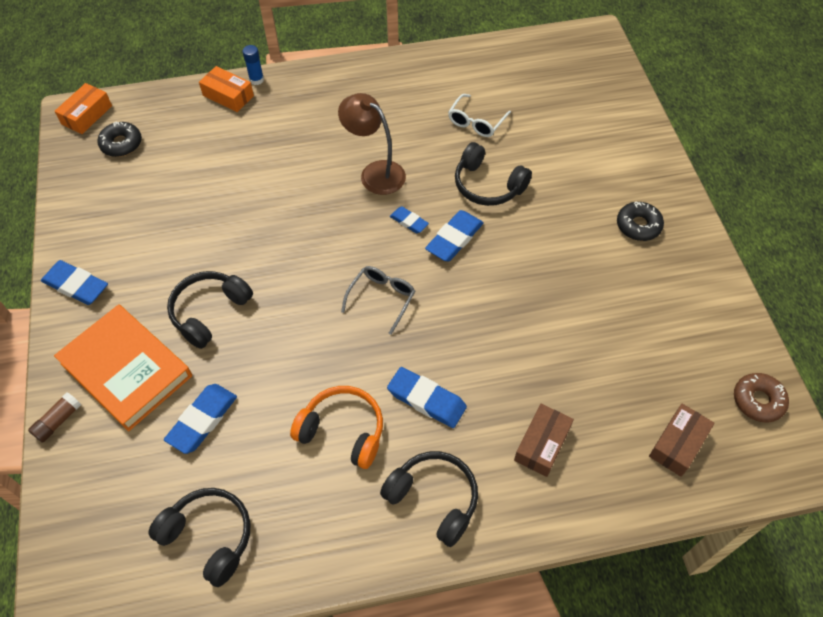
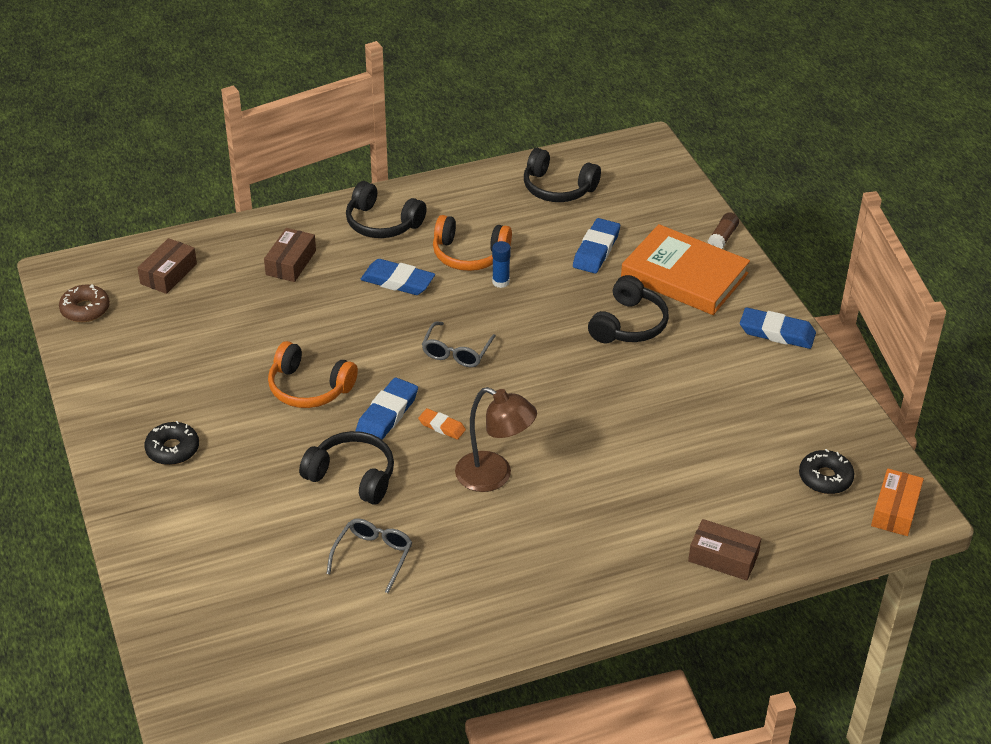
camera: 170 degrees right, 15 degrees down
orange box [199,66,254,112] -> brown box [688,519,761,581]
blue glue stick [242,45,264,85] -> blue glue stick moved to [492,241,511,288]
blue eraser [390,206,429,233] -> orange eraser [418,408,466,440]
white glasses [448,94,511,137] -> grey glasses [326,519,412,593]
none -> orange headphones [268,341,358,408]

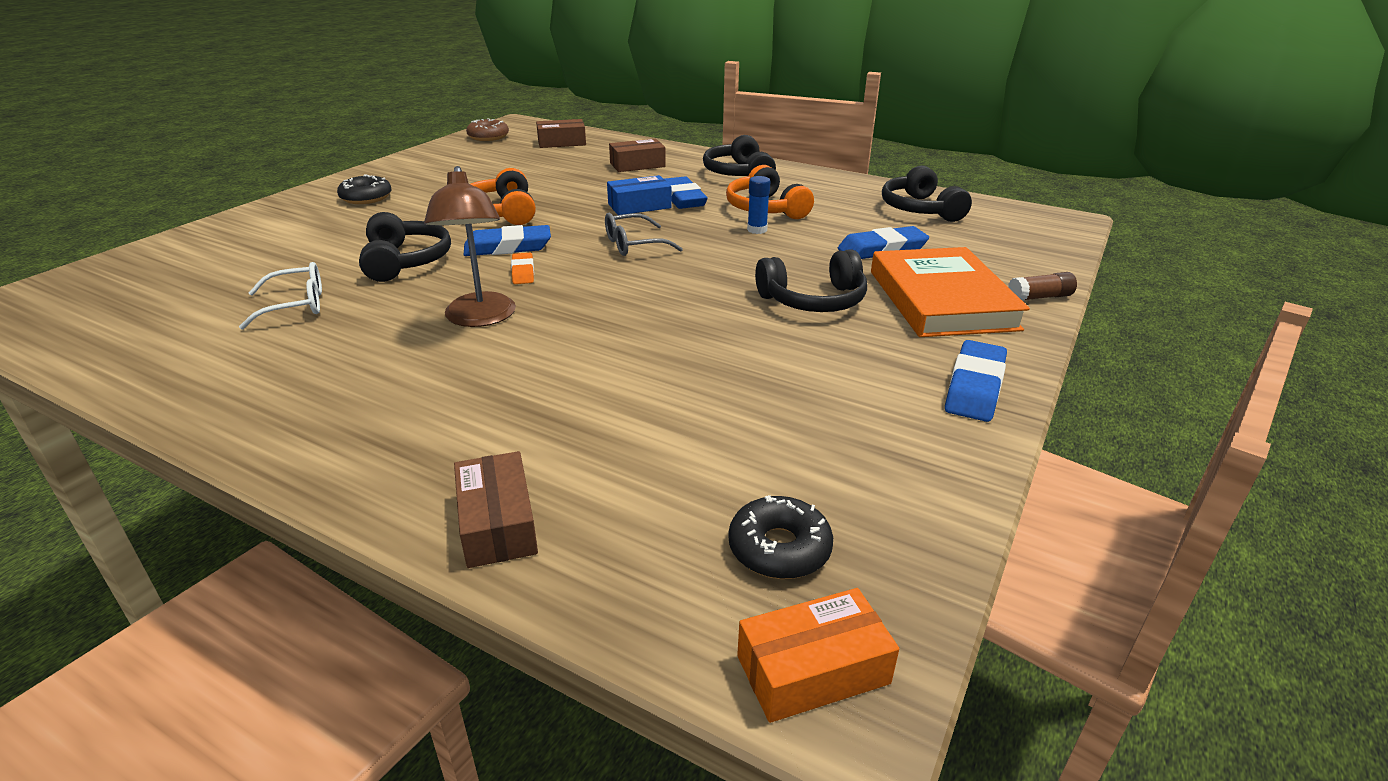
camera: 50 degrees right, 10 degrees down
grey glasses [326,519,412,593] -> white glasses [239,262,322,330]
blue eraser [740,308,816,349] -> blue eraser turned 45 degrees clockwise [945,340,1007,422]
none -> blue box [607,175,672,215]

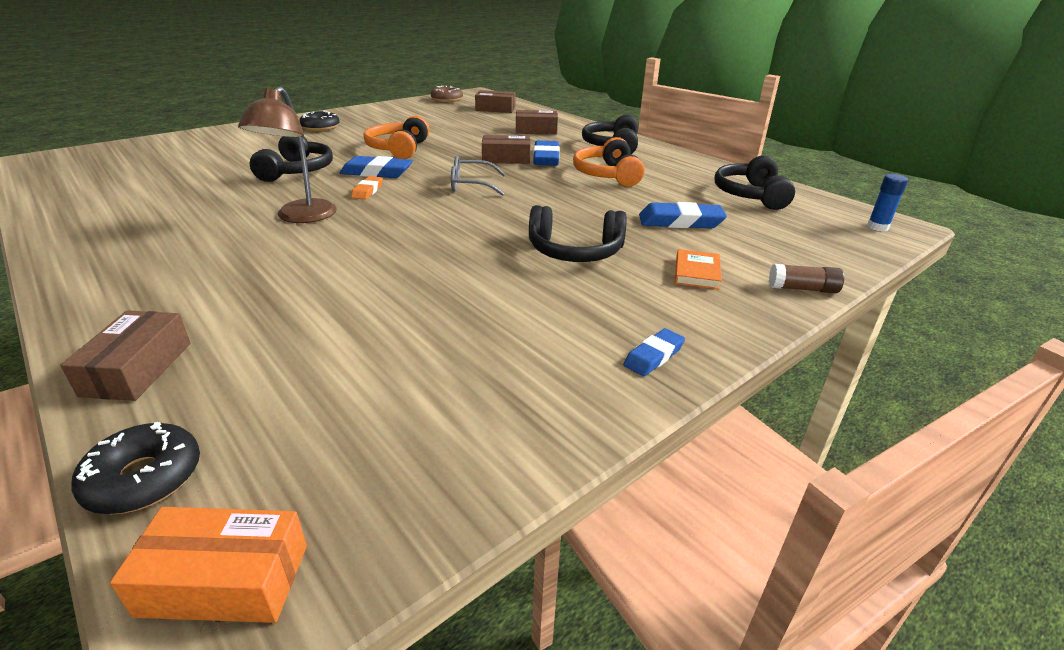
camera: 20 degrees right, 0 degrees up
white glasses [239,262,322,330] -> none
blue box [607,175,672,215] -> brown box [482,135,530,164]
black donut [728,495,833,579] -> black donut moved to [71,422,200,514]
blue glue stick [747,176,770,234] -> blue glue stick moved to [867,174,908,231]
orange book [871,247,1030,337] -> orange book [675,249,722,290], size x0.42
blue eraser [945,340,1007,422] -> blue eraser [623,328,685,376], size x0.59

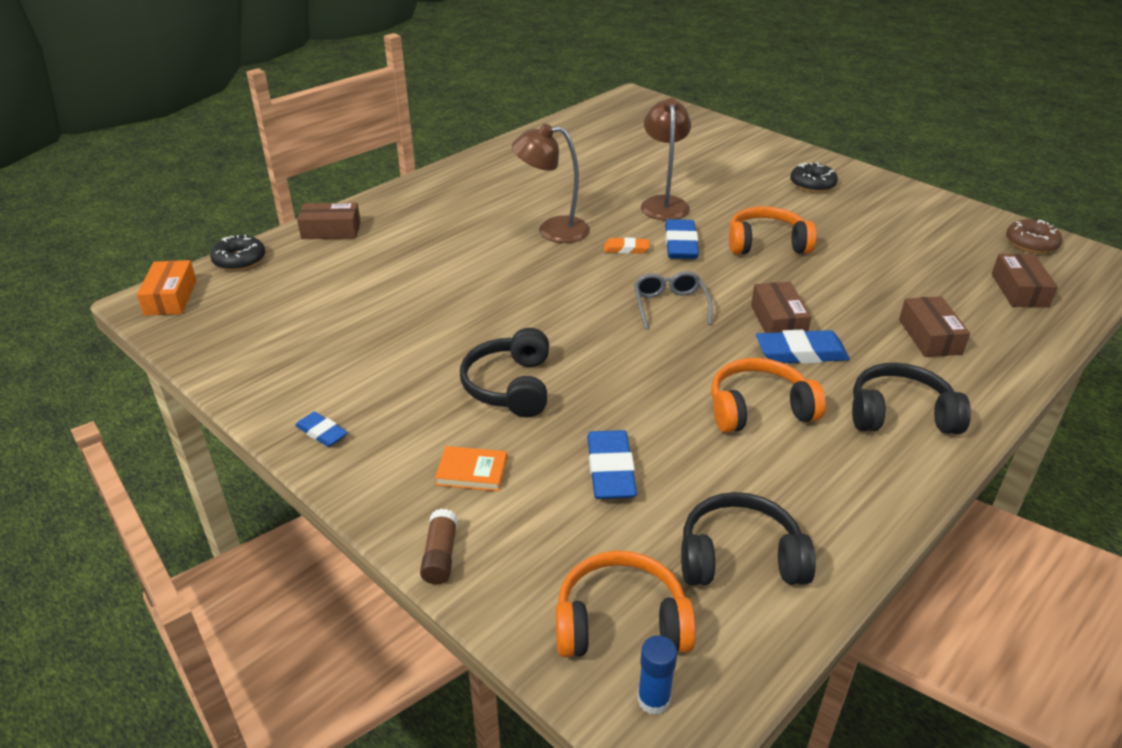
camera: 85 degrees right, 5 degrees up
black headphones [249,136,333,182] -> brown lamp [641,98,691,220]
none -> orange headphones [556,551,696,657]

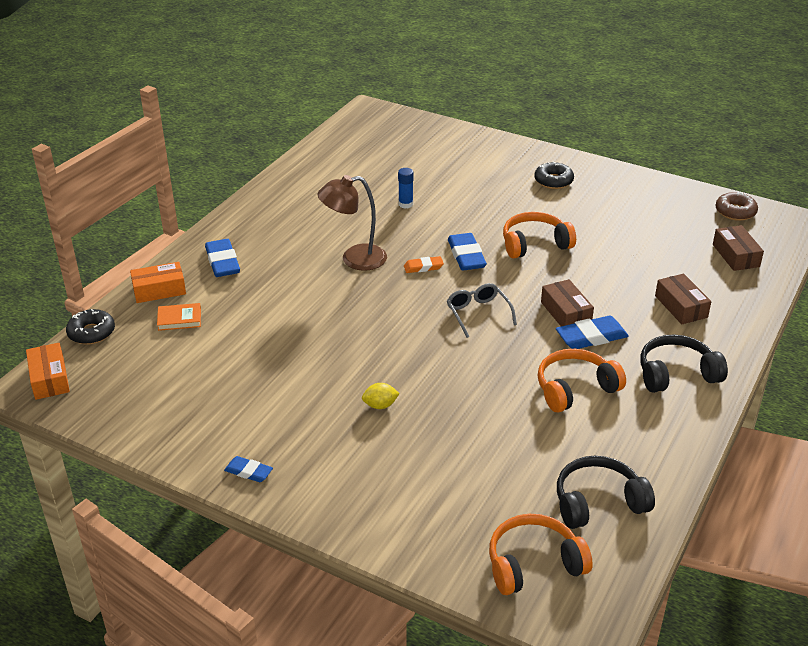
camera: 15 degrees left, 0 degrees up
brown box [297,202,361,239] -> orange box [130,262,186,303]
brown glue stick [420,509,458,584] -> none
orange book [435,446,507,491] -> orange book moved to [157,303,201,331]
black headphones [460,328,549,417] -> yellow lemon [362,383,400,409]
blue eraser [587,430,637,499] -> blue eraser moved to [205,239,240,277]
blue glue stick [637,635,677,715] -> blue glue stick moved to [398,168,414,209]
brown lamp [641,98,691,220] -> none

